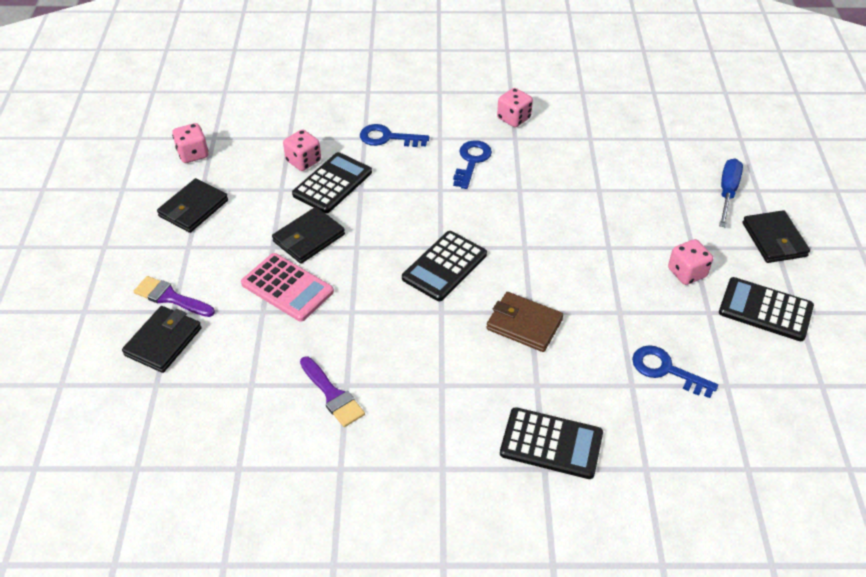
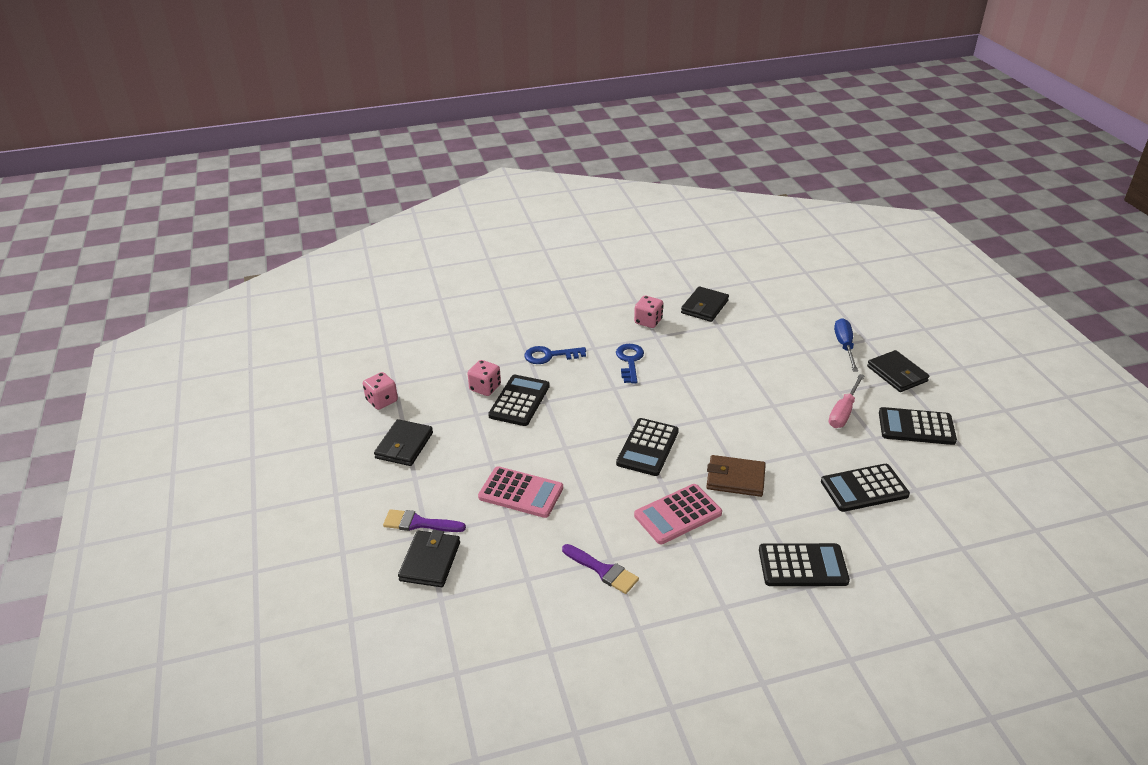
camera: 15 degrees left, 10 degrees down
black wallet [272,207,345,264] -> black wallet moved to [681,286,729,322]
blue key [632,345,718,398] -> black calculator [821,464,910,512]
pink dice [668,239,713,285] -> pink screwdriver [829,374,865,428]
none -> pink calculator [634,484,722,544]

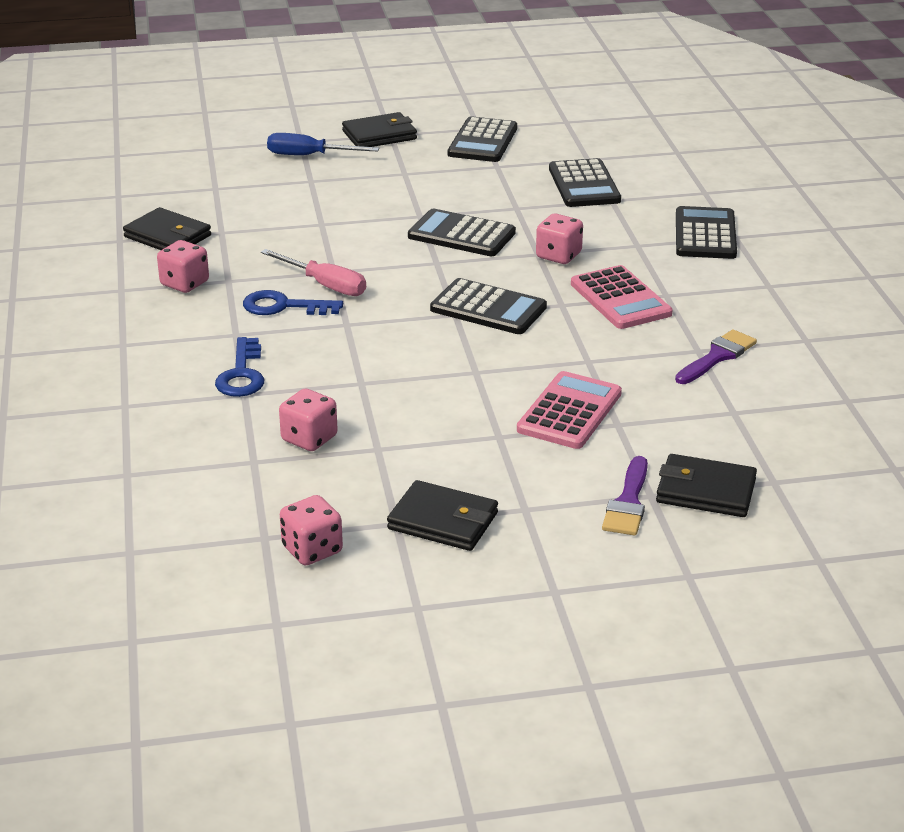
camera: 85 degrees left, 5 degrees down
black calculator [488,375,550,426] -> black calculator moved to [408,209,516,256]
brown wallet [706,455,766,497] -> pink dice [536,214,583,264]
pink screwdriver [829,374,865,428] -> pink screwdriver moved to [261,249,366,296]

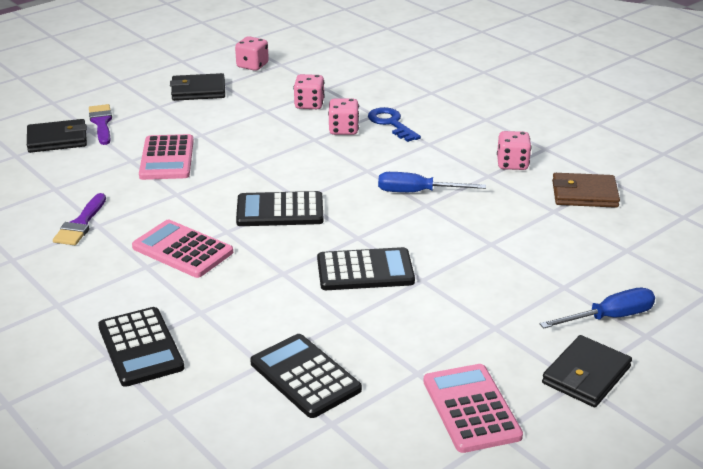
camera: 150 degrees right, 0 degrees up
black wallet [123,207,211,250] -> brown wallet [552,173,620,208]
blue key [243,290,343,315] -> none
pink screwdriver [261,249,366,296] -> blue screwdriver [378,172,486,192]
black calculator [448,116,517,162] -> pink calculator [423,364,523,453]
pink dice [536,214,583,264] -> pink dice moved to [328,99,359,135]

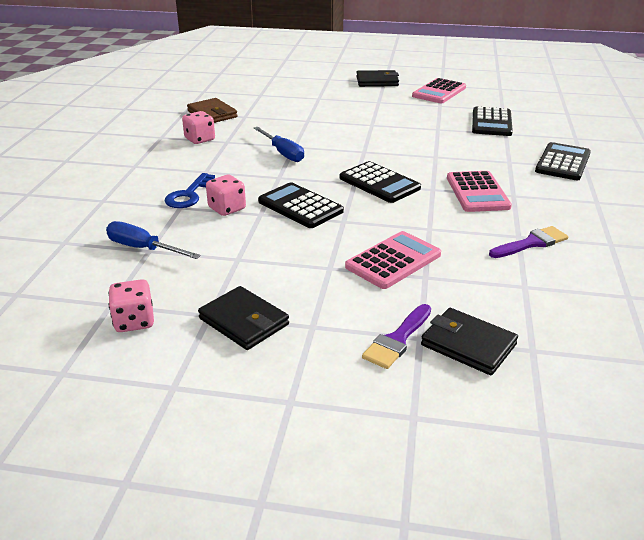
camera: 130 degrees left, 0 degrees up
pink dice [293,74,325,109] -> none
black calculator [317,247,415,290] -> black calculator moved to [258,182,344,228]
blue screwdriver [540,288,655,329] -> blue screwdriver moved to [106,221,201,259]

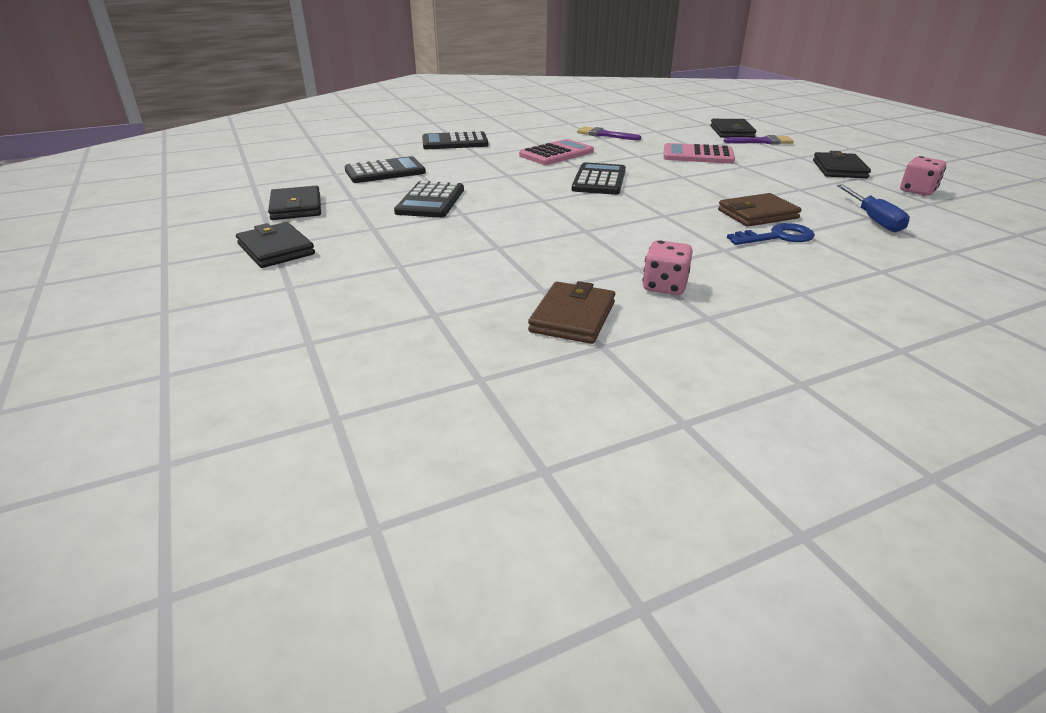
camera: 125 degrees left, 0 degrees up
pink dice [206,175,246,216] -> brown wallet [718,193,801,227]
blue screwdriver [254,127,304,162] -> none
black calculator [258,182,344,228] -> black calculator moved to [394,181,464,218]
pink calculator [412,78,466,103] -> black wallet [268,186,321,220]

